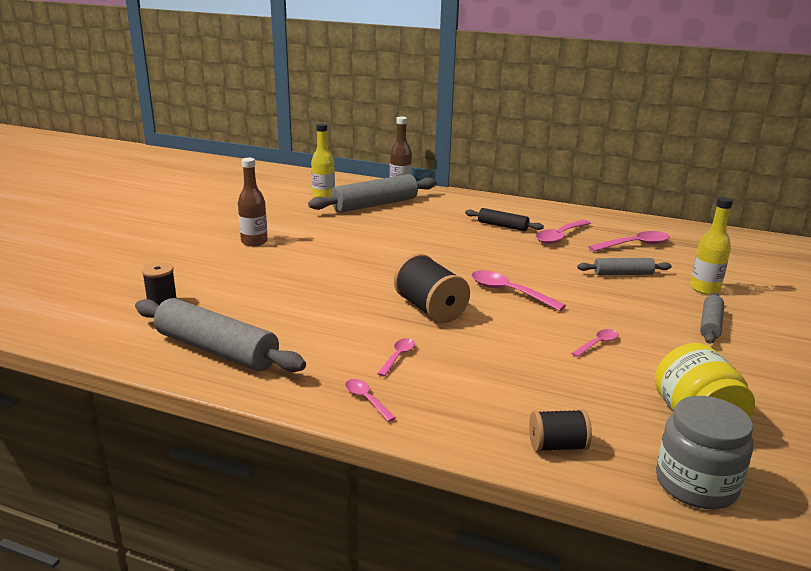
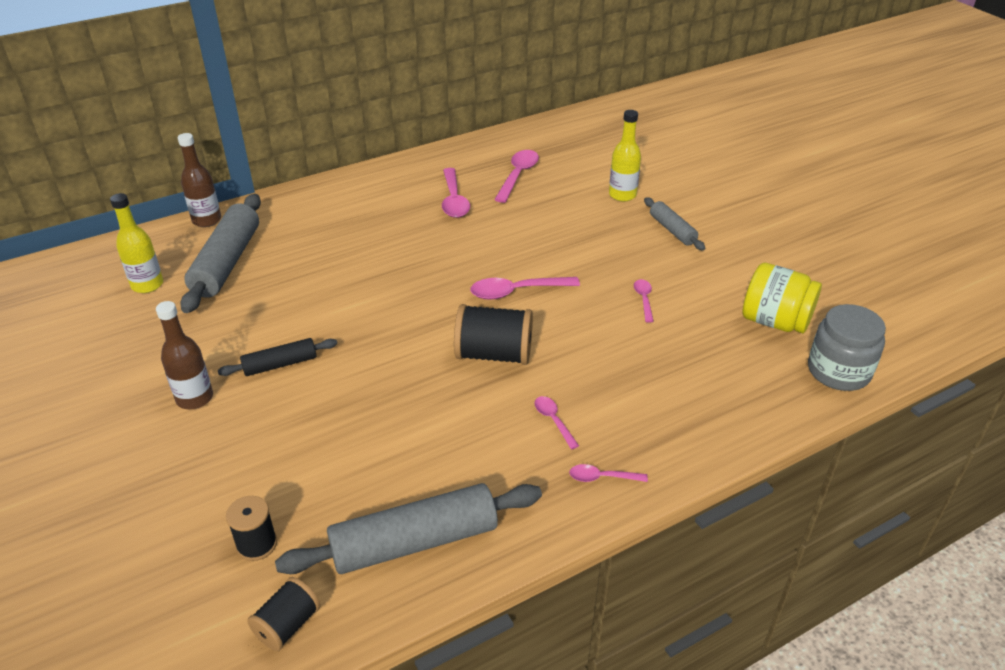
camera: 50 degrees left, 15 degrees up
black rolling pin [465,208,544,231] -> black rolling pin moved to [218,338,337,376]
black spool [529,409,592,452] -> black spool moved to [247,577,320,651]
grey rolling pin [577,258,672,275] -> none

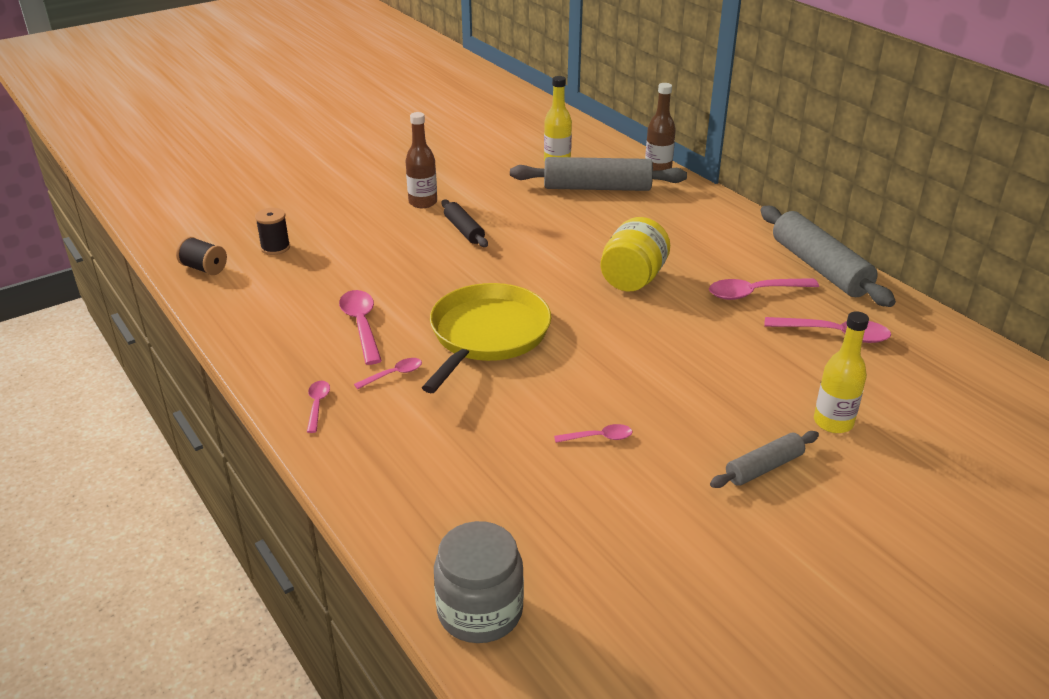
camera: 85 degrees right, 5 degrees down
grey rolling pin [275,483,542,574] -> grey rolling pin moved to [760,206,896,307]
black spool [454,304,533,365] -> yellow pan [422,283,551,393]
pink spoon [470,277,580,300] -> pink spoon moved to [339,290,382,365]
yellow jar [742,263,822,333] -> yellow jar moved to [601,217,670,291]

